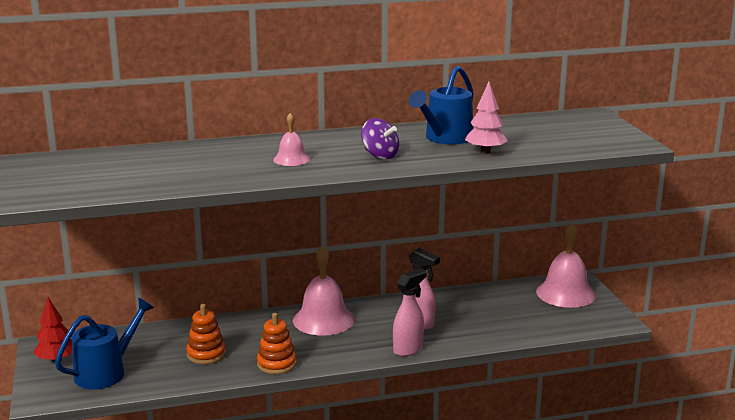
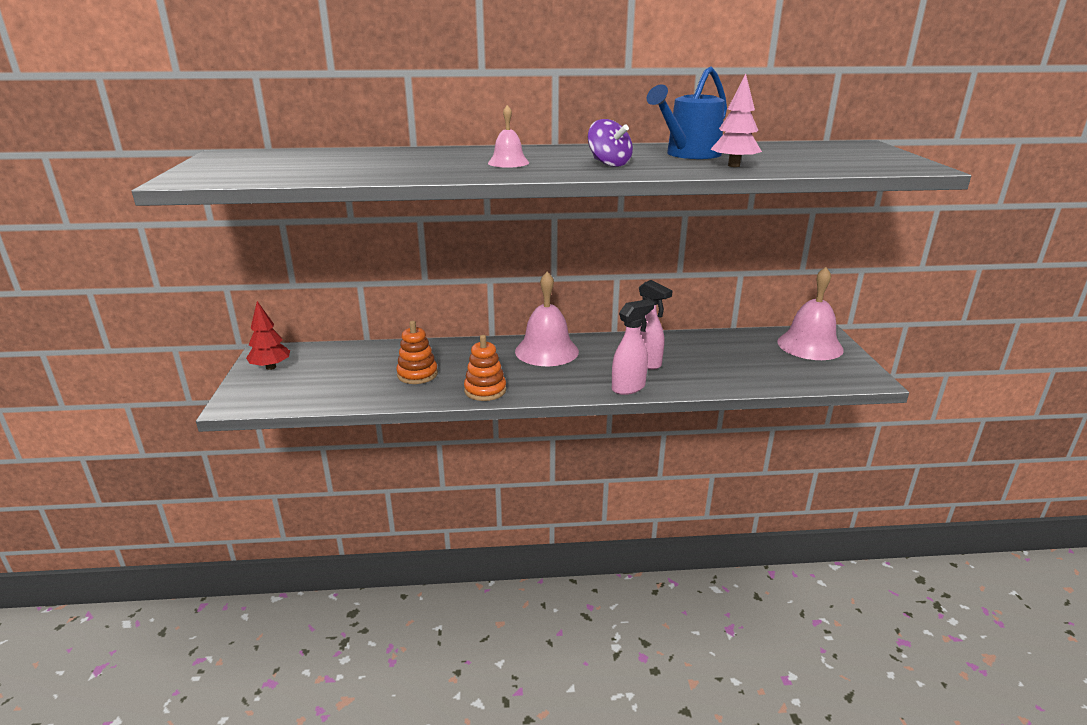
camera: 10 degrees right, 5 degrees up
blue watering can [55,298,154,389] -> none

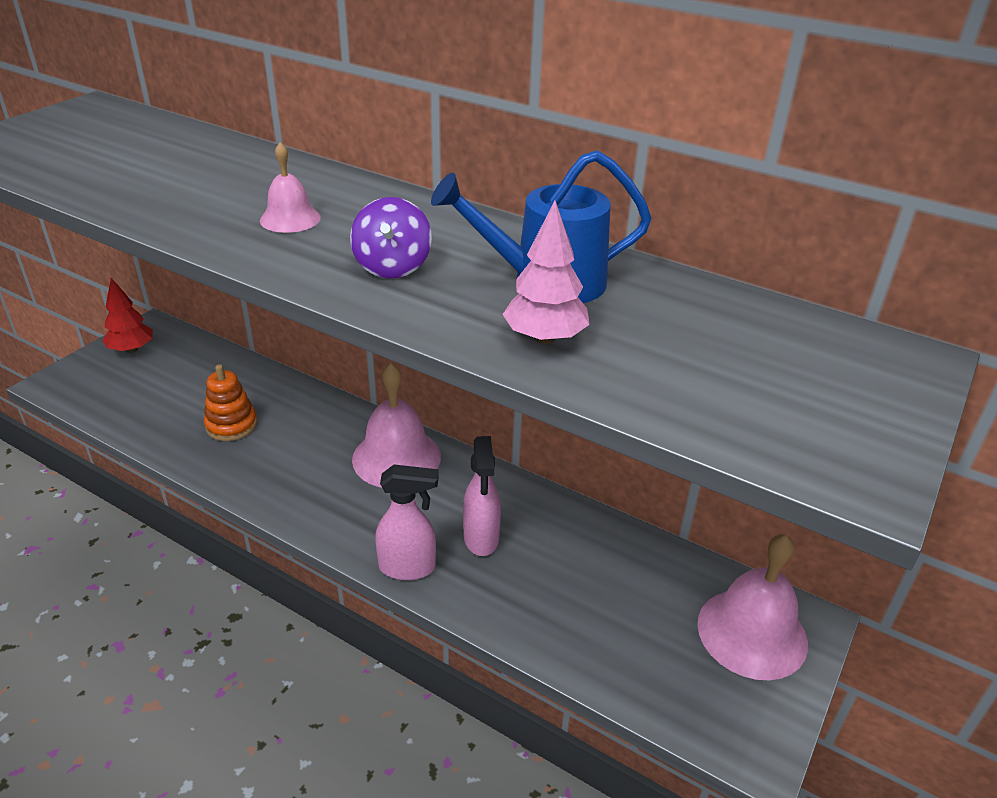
camera: 35 degrees right, 10 degrees up
orange stacking toy [464,335,506,401] -> none

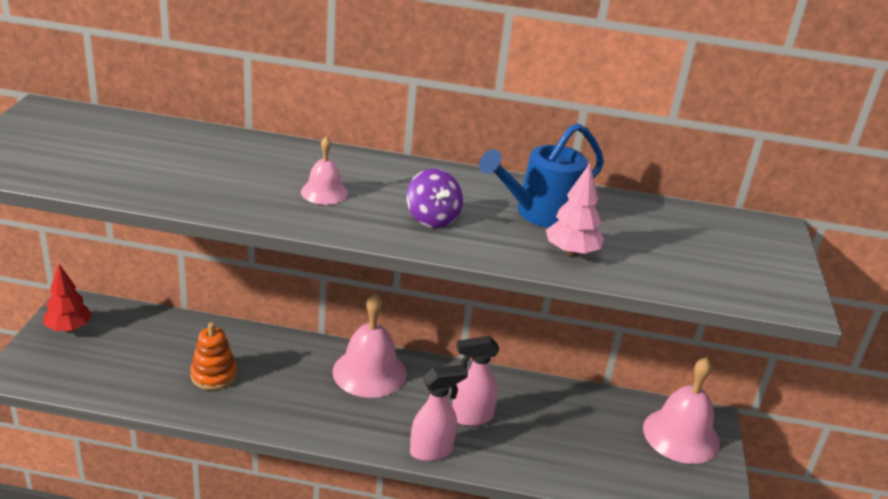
camera: 25 degrees left, 5 degrees down
pink spray bottle [463,436,501,556] -> pink spray bottle turned 105 degrees clockwise [452,336,500,426]

